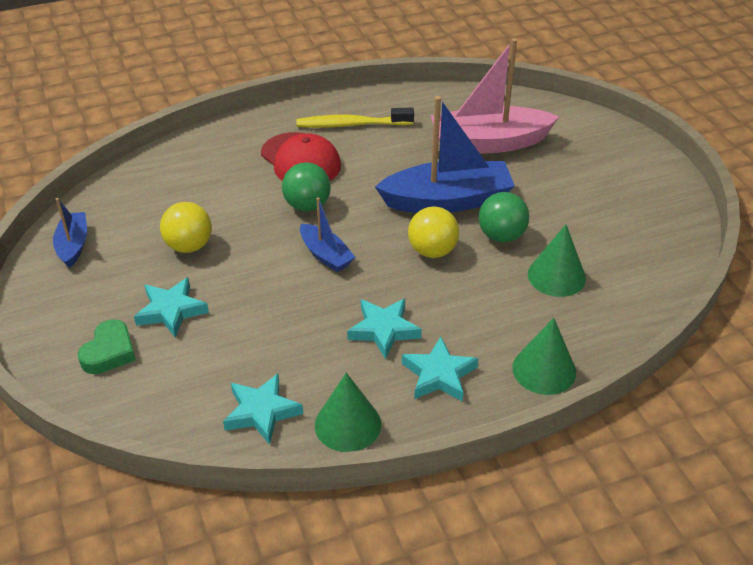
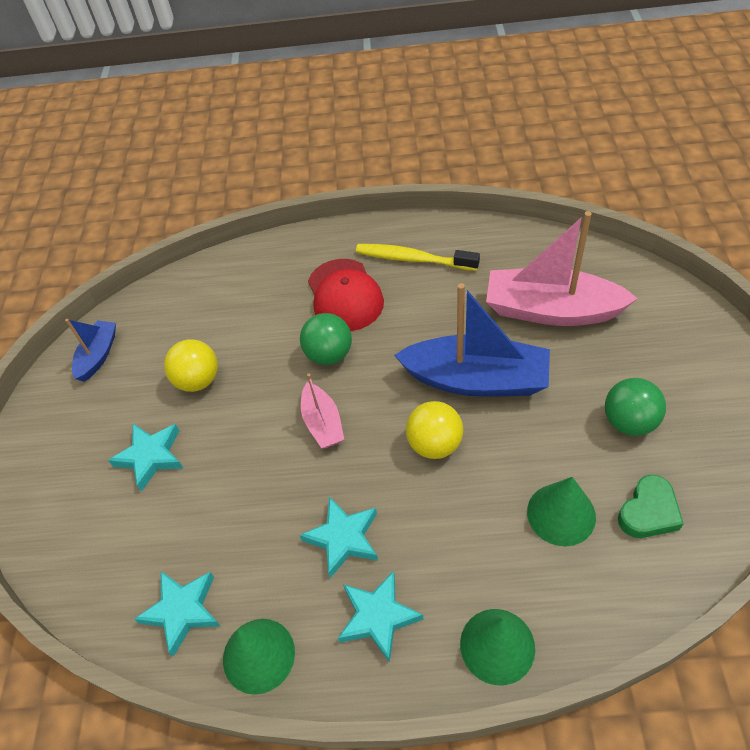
camera: 25 degrees right, 10 degrees up
green heart [78,319,136,374] -> green heart moved to [618,475,684,538]
blue boat [300,198,355,272] -> pink boat [301,373,344,448]
green ball [479,192,529,243] -> green ball moved to [605,378,666,436]

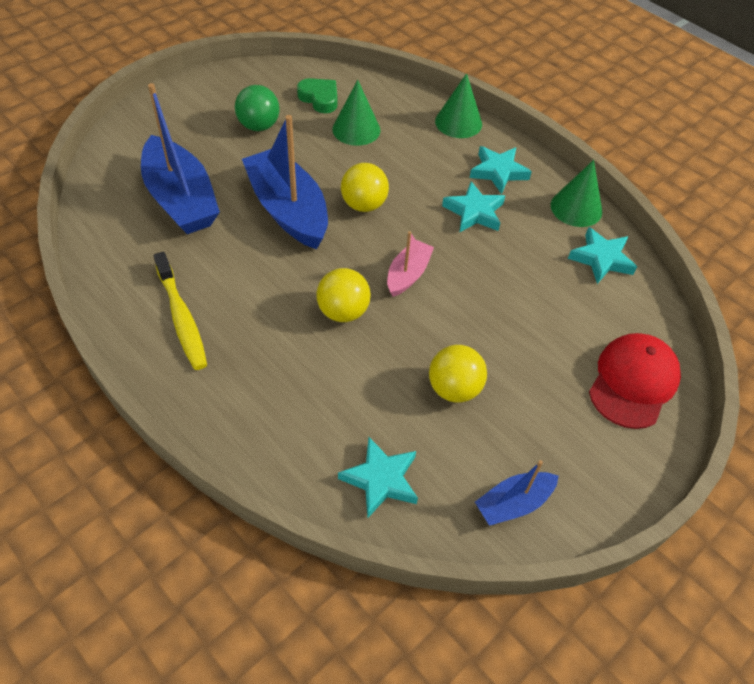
camera: 140 degrees left, 0 degrees up
turquoise star [108,424,183,492] -> turquoise star moved to [338,437,418,518]
green ball [300,313,352,365] -> yellow ball [317,268,371,322]
red cap [308,259,384,331] -> red cap moved to [589,333,681,429]
pink boat [486,211,638,326] -> blue boat [141,83,220,234]
green heart [618,475,684,538] -> green heart turned 45 degrees clockwise [297,78,337,113]

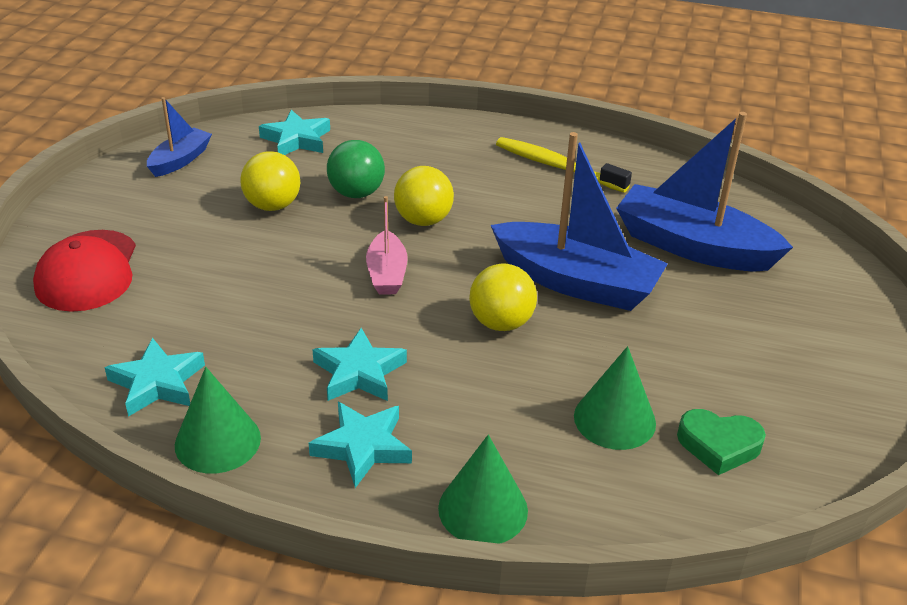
camera: 150 degrees right, 15 degrees down
green ball [235,85,280,131] -> green ball moved to [327,140,385,198]

